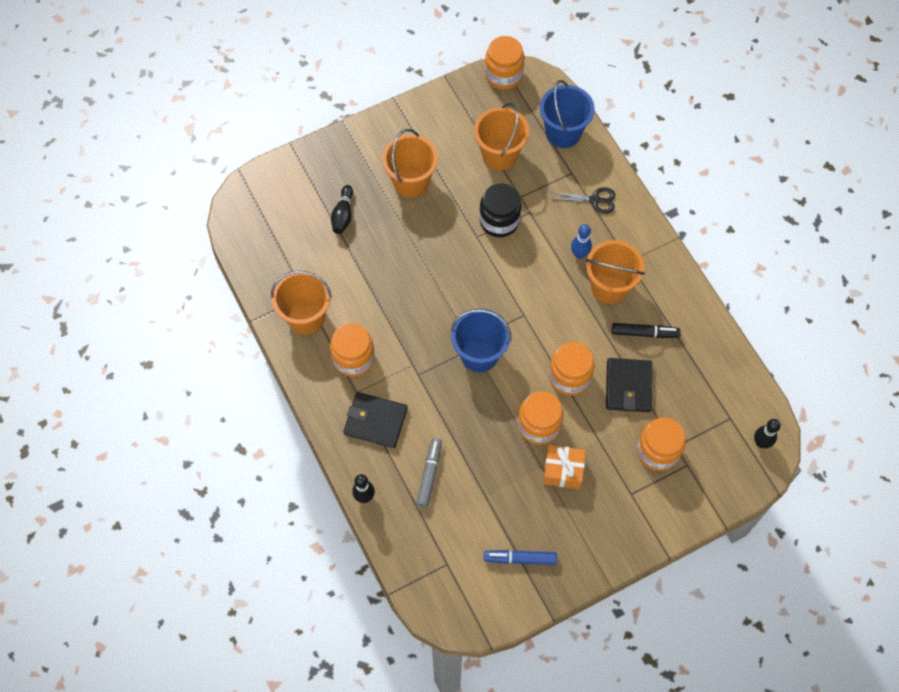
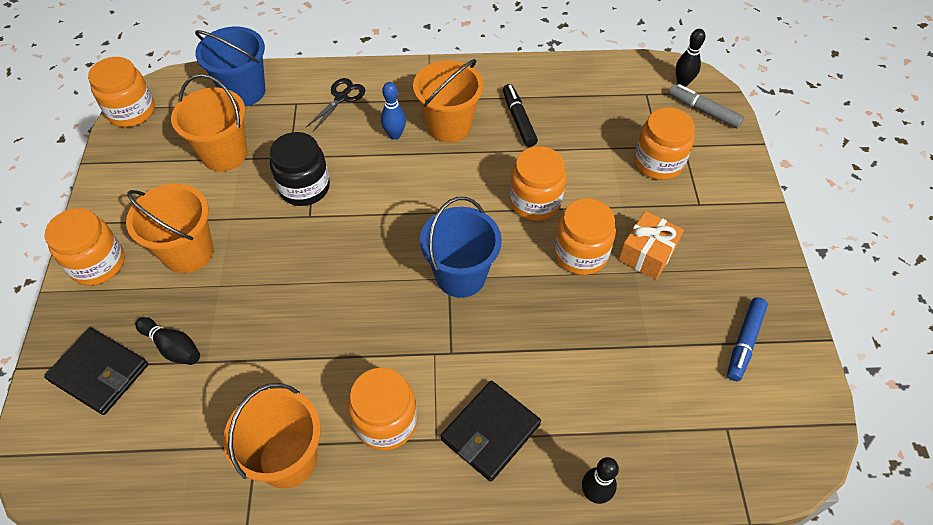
camera: 65 degrees left, 10 degrees down
grey marker [416,438,442,508] -> grey marker moved to [669,84,744,128]
black wallet [606,358,652,412] -> black wallet moved to [44,328,148,415]
black marker [612,323,681,338] -> black marker turned 45 degrees counterclockwise [503,84,538,147]
none -> orange jar [45,208,125,285]

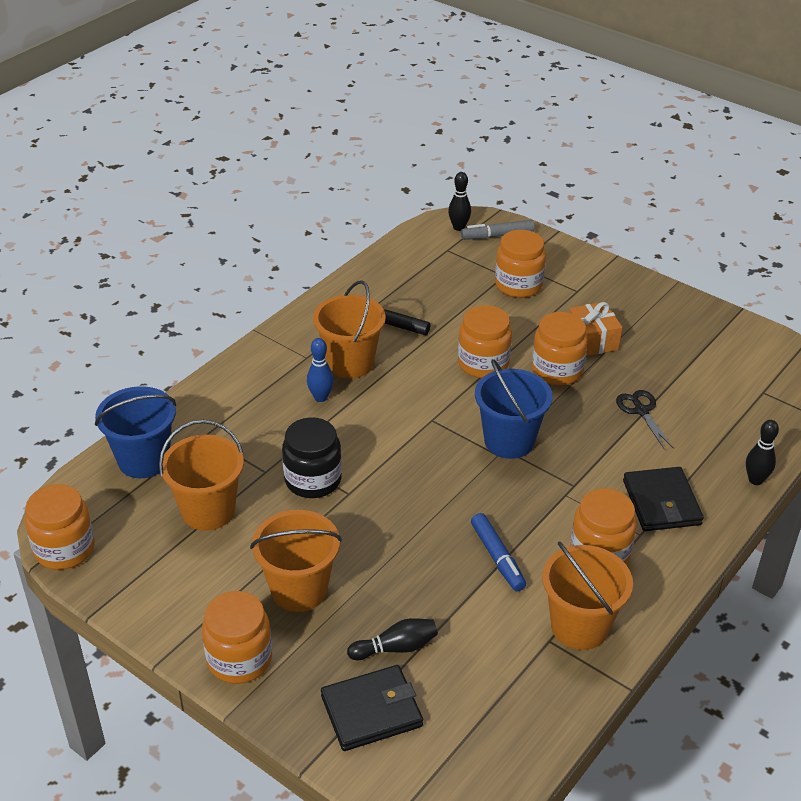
camera: 50 degrees left, 15 degrees down
black scissors [305,78,365,131] -> black scissors moved to [616,390,674,450]
blue marker [727,297,768,381] -> blue marker moved to [471,513,526,592]

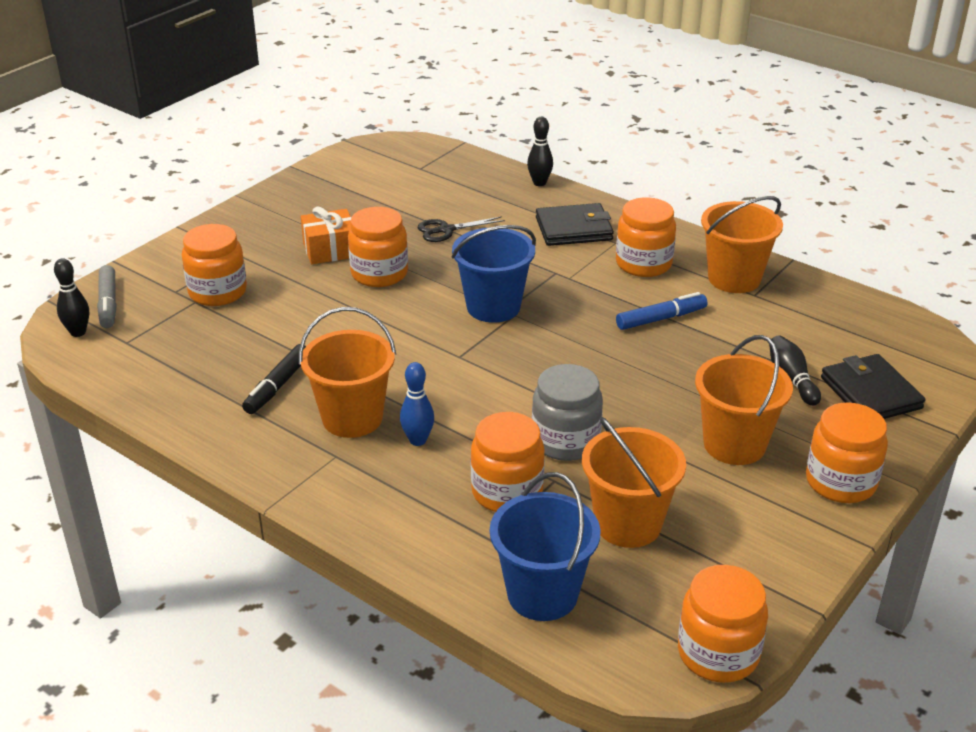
camera: 90 degrees left, 5 degrees down
black jar [282,417,342,498] -> grey jar [532,364,603,461]
orange jar [458,305,512,378] -> orange jar moved to [471,412,545,512]

